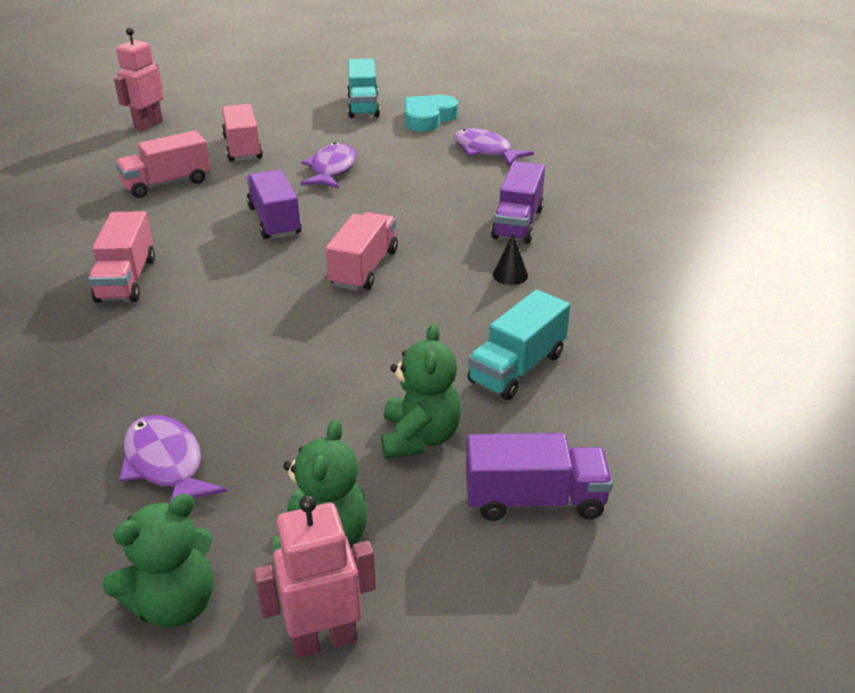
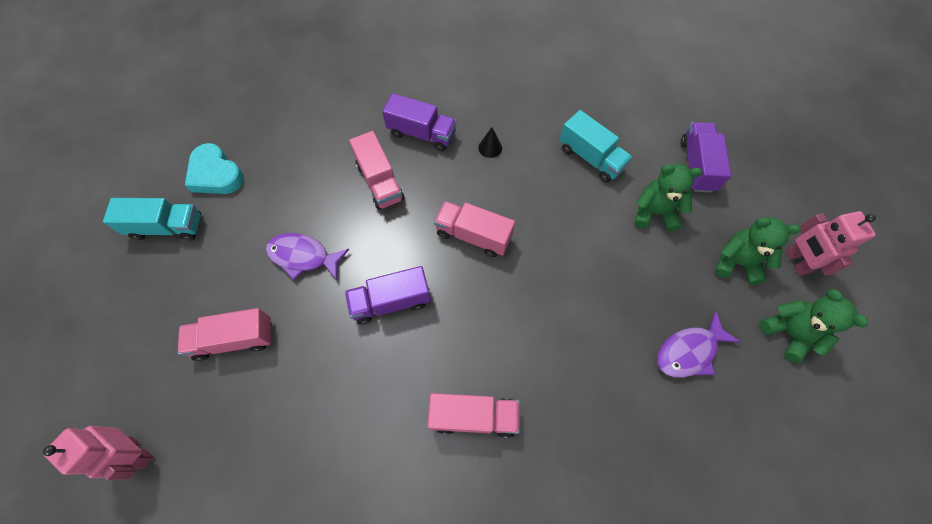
camera: 85 degrees left, 30 degrees up
pink truck [115,130,211,198] -> pink truck moved to [349,131,405,210]
purple fish [454,128,534,166] -> none

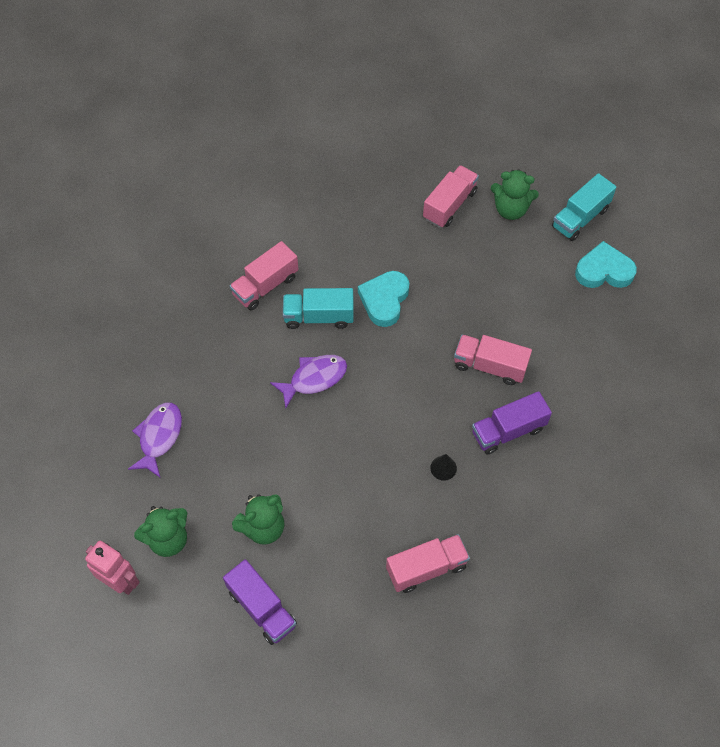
camera: 135 degrees right, 5 degrees down
pink robot [43,426,154,480] -> none
purple fish [266,233,350,280] -> purple fish moved to [270,355,347,409]
purple truck [345,266,431,325] -> turquoise heart [358,271,409,327]
pink truck [434,201,515,257] -> pink truck moved to [386,534,470,593]
turquoise truck [560,110,633,183] -> turquoise truck moved to [283,288,354,329]
green teddy bear [759,289,868,363] -> green teddy bear moved to [491,169,539,220]

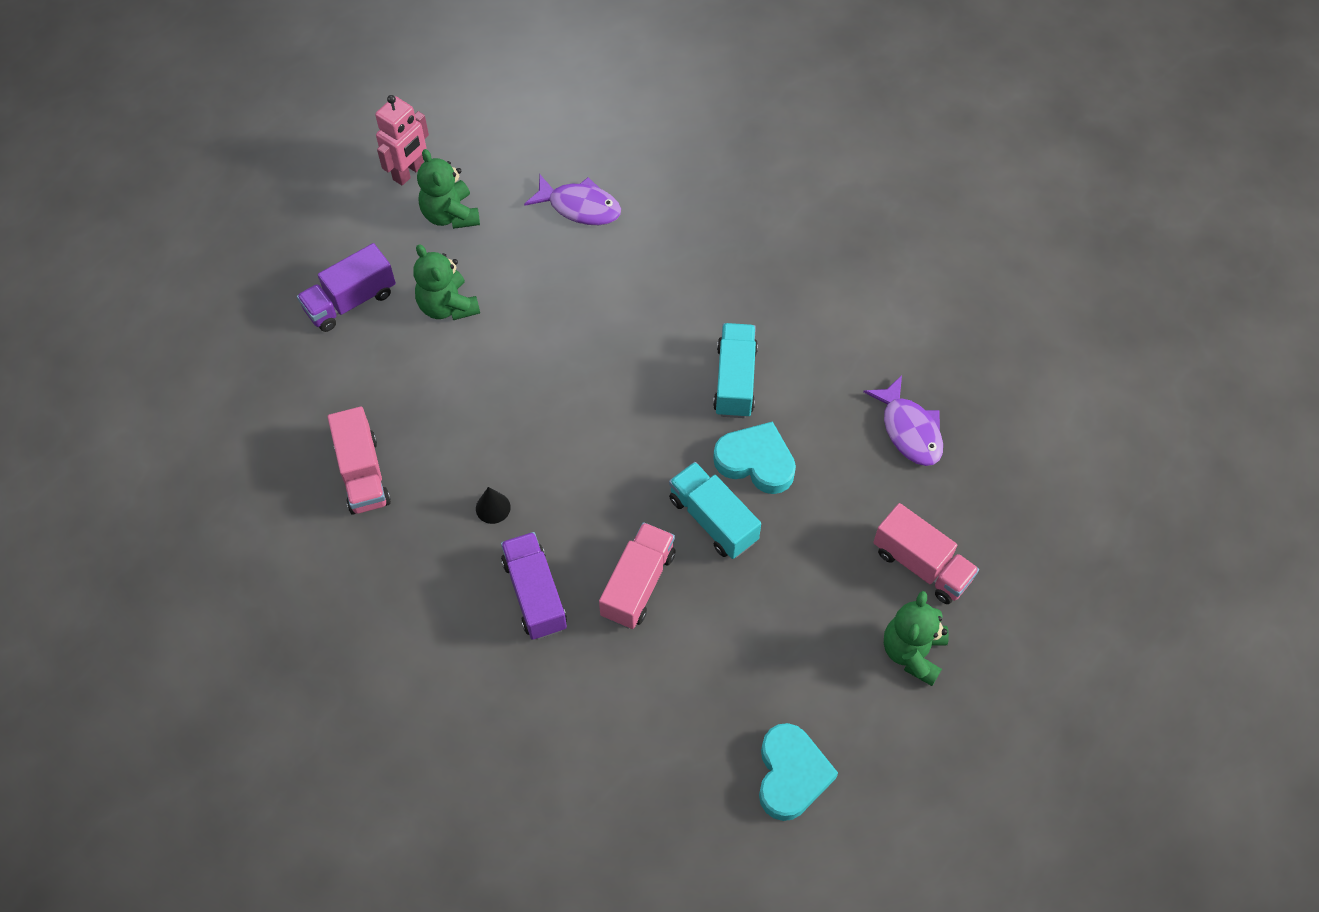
camera: 95 degrees right, 0 degrees up
pink truck [230,241,299,310] -> none
purple fish [270,355,347,409] -> purple fish moved to [863,375,943,466]
turquoise truck [552,173,616,241] -> turquoise truck moved to [669,462,761,559]

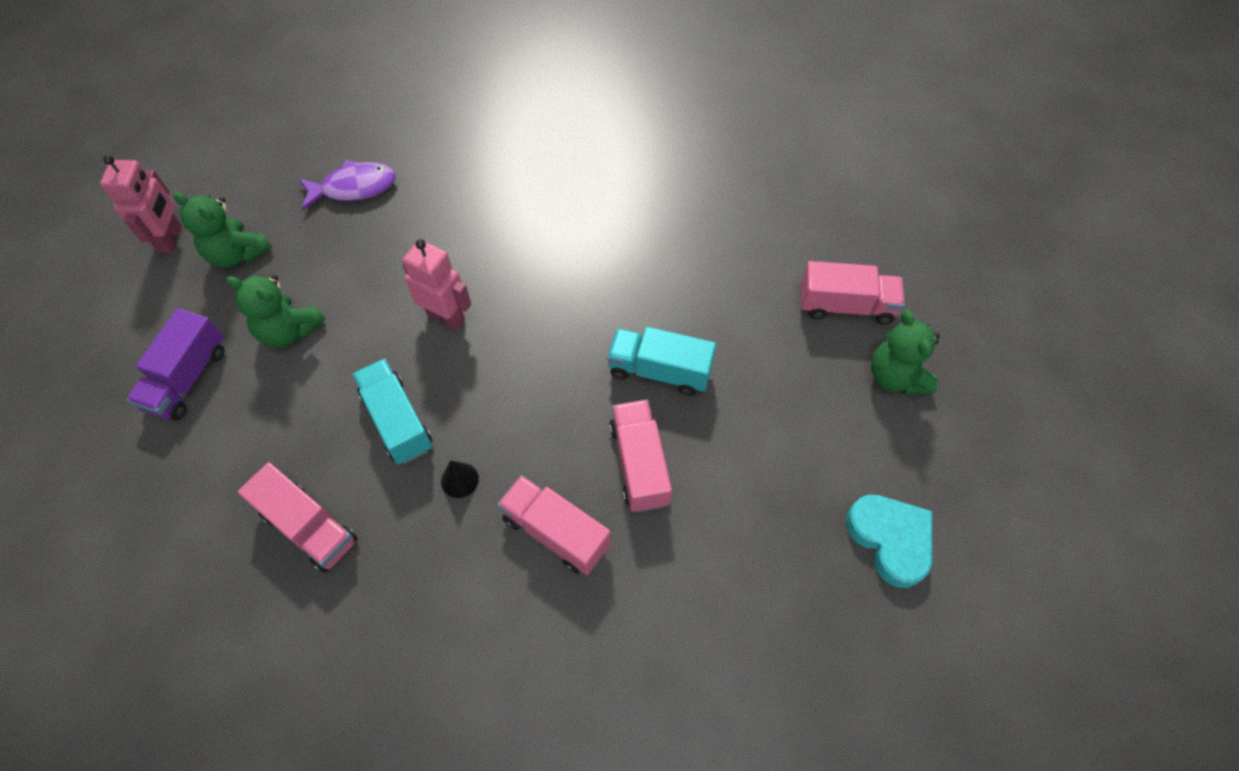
camera: 35 degrees left, 0 degrees up
purple truck [501,532,567,640] -> pink truck [497,475,611,575]
turquoise truck [713,323,758,418] -> turquoise truck moved to [352,358,432,465]
turquoise heart [713,421,796,494] -> none
purple fish [863,375,943,466] -> none
none -> pink robot [402,239,471,330]

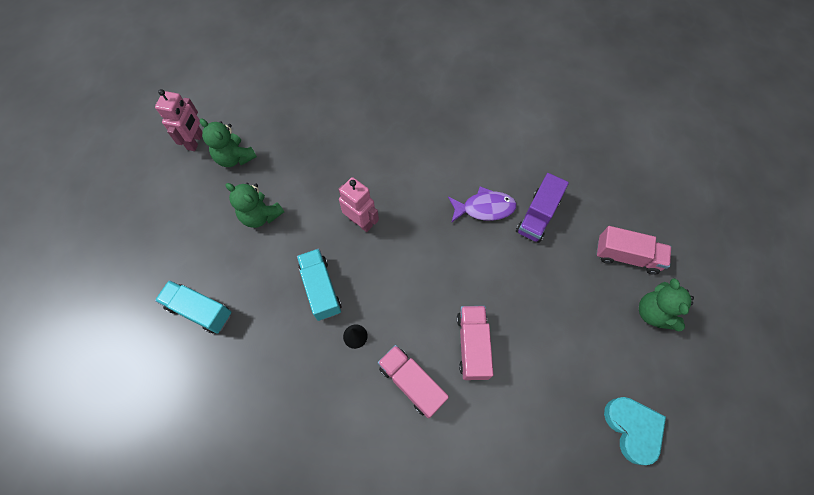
camera: 10 degrees right, 5 degrees up
purple truck [127,308,224,420] -> purple truck moved to [516,173,569,243]
pink truck [238,463,358,573] -> none
purple fish [299,160,396,210] -> purple fish moved to [448,186,517,223]
turquoise truck [607,327,716,396] -> turquoise truck moved to [155,280,231,334]

